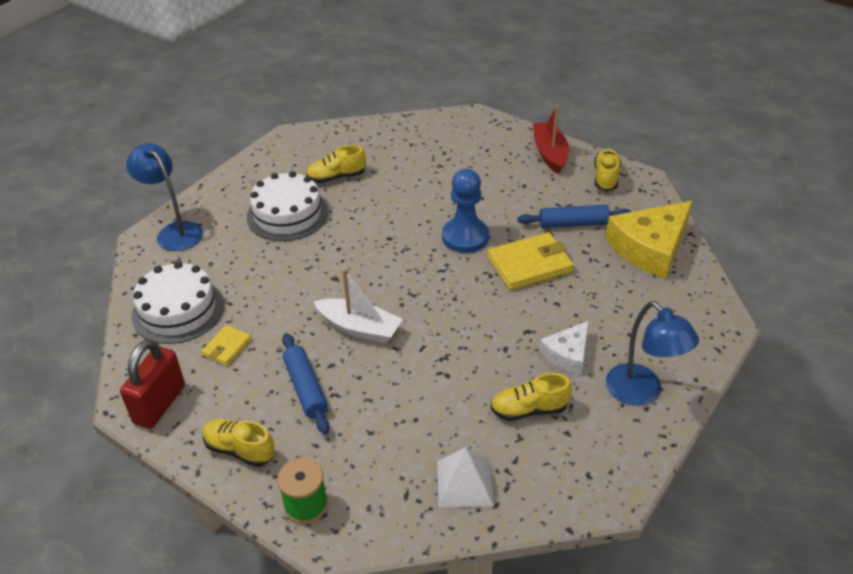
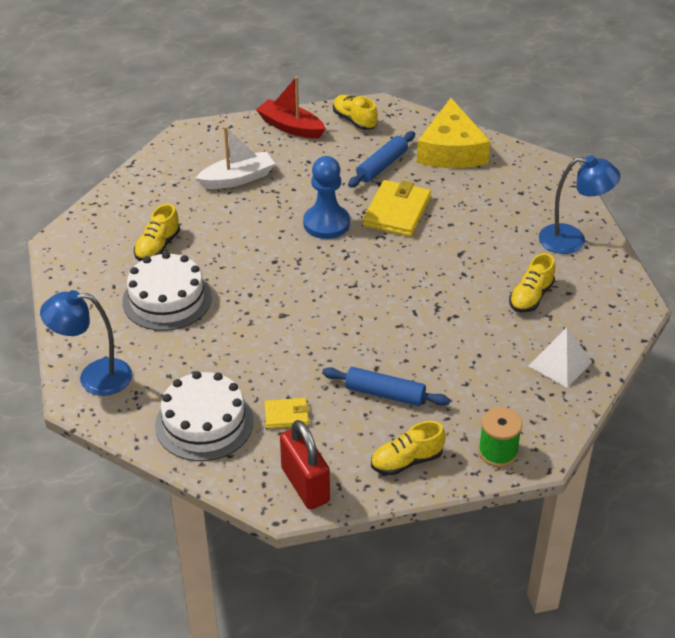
camera: 50 degrees left, 0 degrees up
yellow wallet [201,325,251,366] -> yellow wallet turned 75 degrees counterclockwise [264,398,309,429]
white boat [313,269,403,343] -> white boat moved to [196,126,275,189]
white cheese [539,320,589,375] -> none

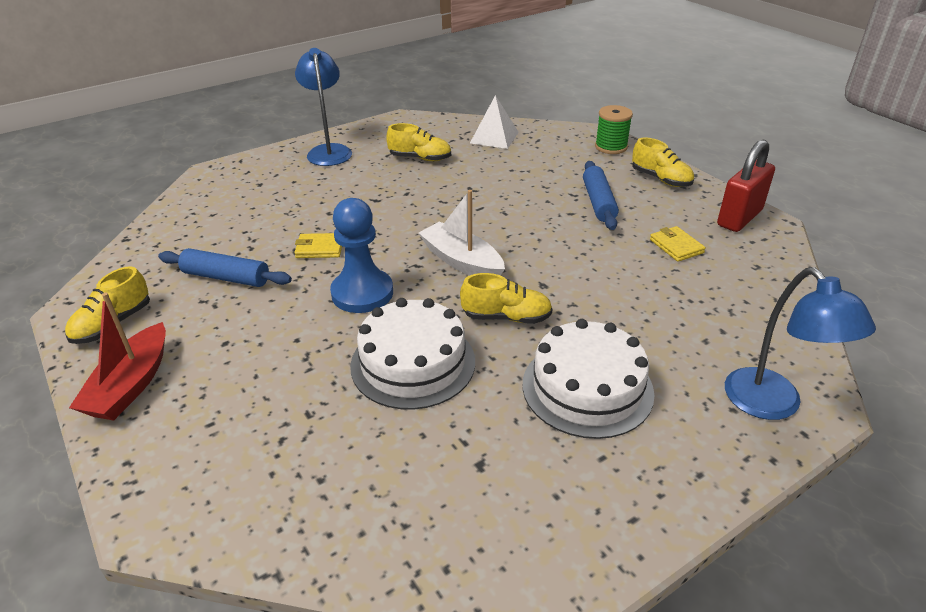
camera: 110 degrees left, 5 degrees down
yellow shoe [134,204,180,261] -> yellow shoe moved to [460,273,552,324]
white cake [155,371,254,461] -> white cake moved to [350,298,475,410]
white boat [196,126,275,189] -> white boat moved to [419,190,505,275]
yellow wallet [363,180,431,237] -> yellow wallet [294,233,342,258], size x0.54
yellow cheese [417,98,491,168] -> none

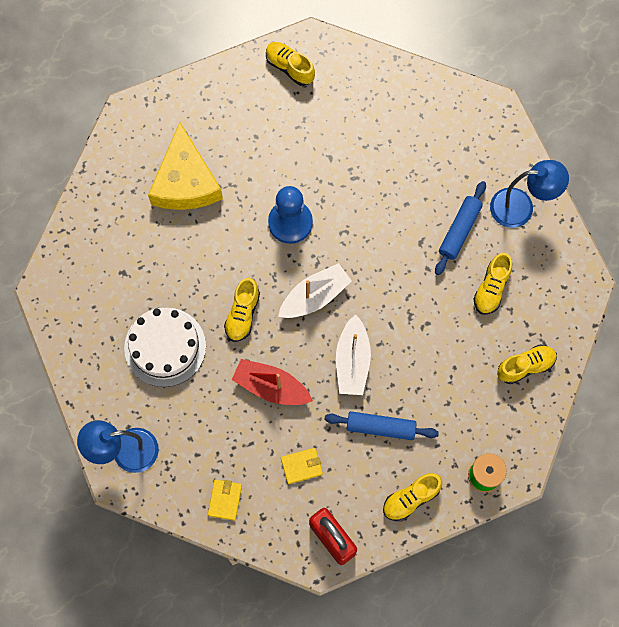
camera: 100 degrees right, 35 degrees up
red boat [69,293,166,421] -> red boat moved to [232,359,313,405]
blue rolling pin [158,248,292,287] -> blue rolling pin moved to [435,181,486,275]
yellow wallet [294,233,342,258] -> yellow wallet moved to [208,480,242,521]
white cake [350,298,475,410] -> none
white pyramid [470,95,519,149] -> yellow shoe [497,344,557,384]
none -> yellow cheese [148,122,223,210]
none -> white boat [336,314,371,395]

